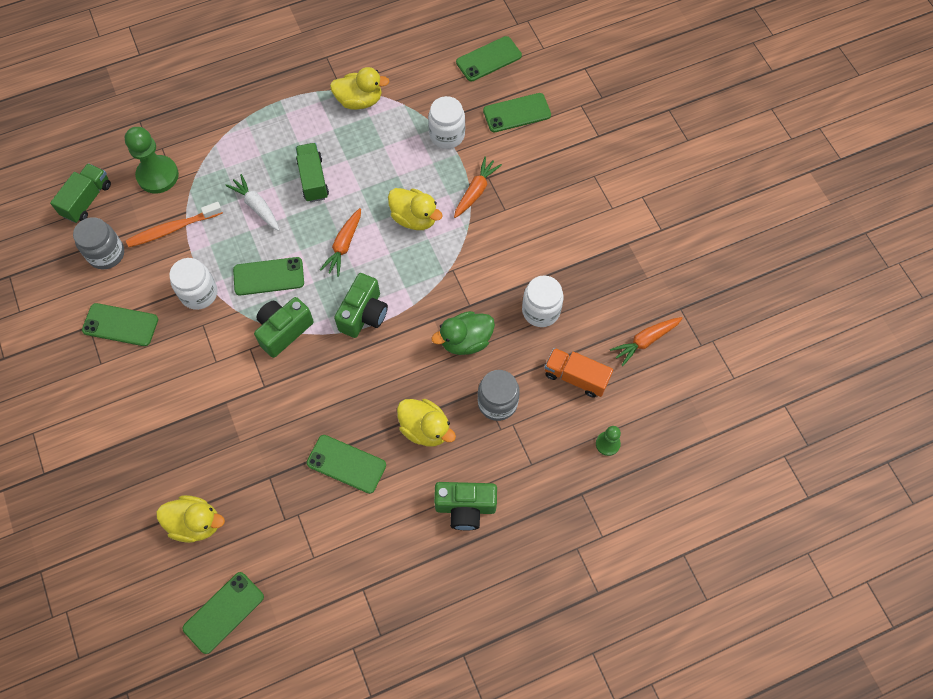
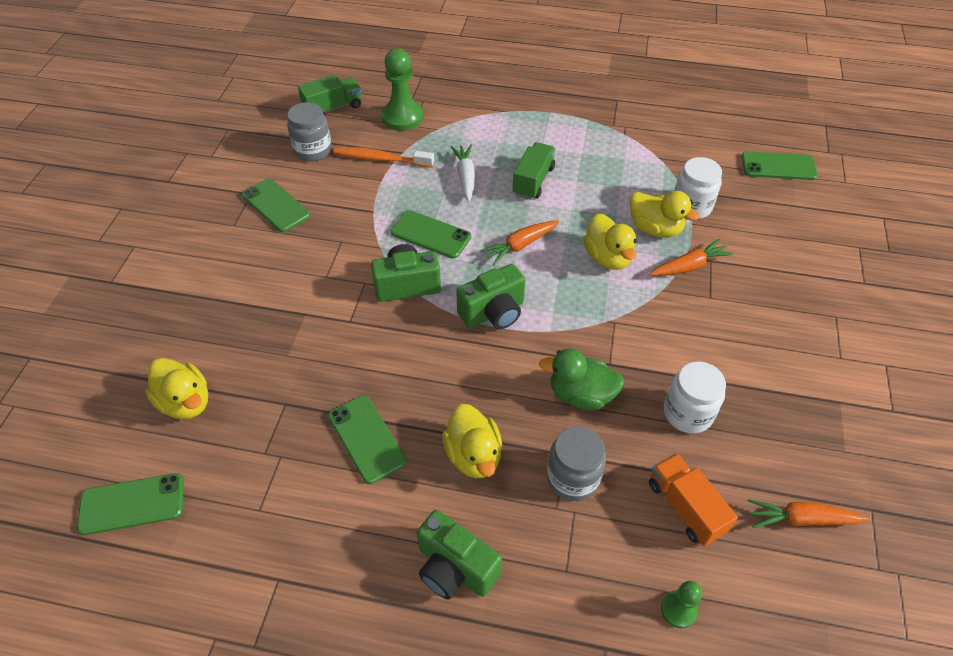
camera: 35 degrees right, 15 degrees down
white jar [169,258,217,310] -> none
yellow duck [330,67,390,110] -> yellow duck moved to [630,191,700,238]
green phone [483,93,551,132] -> none

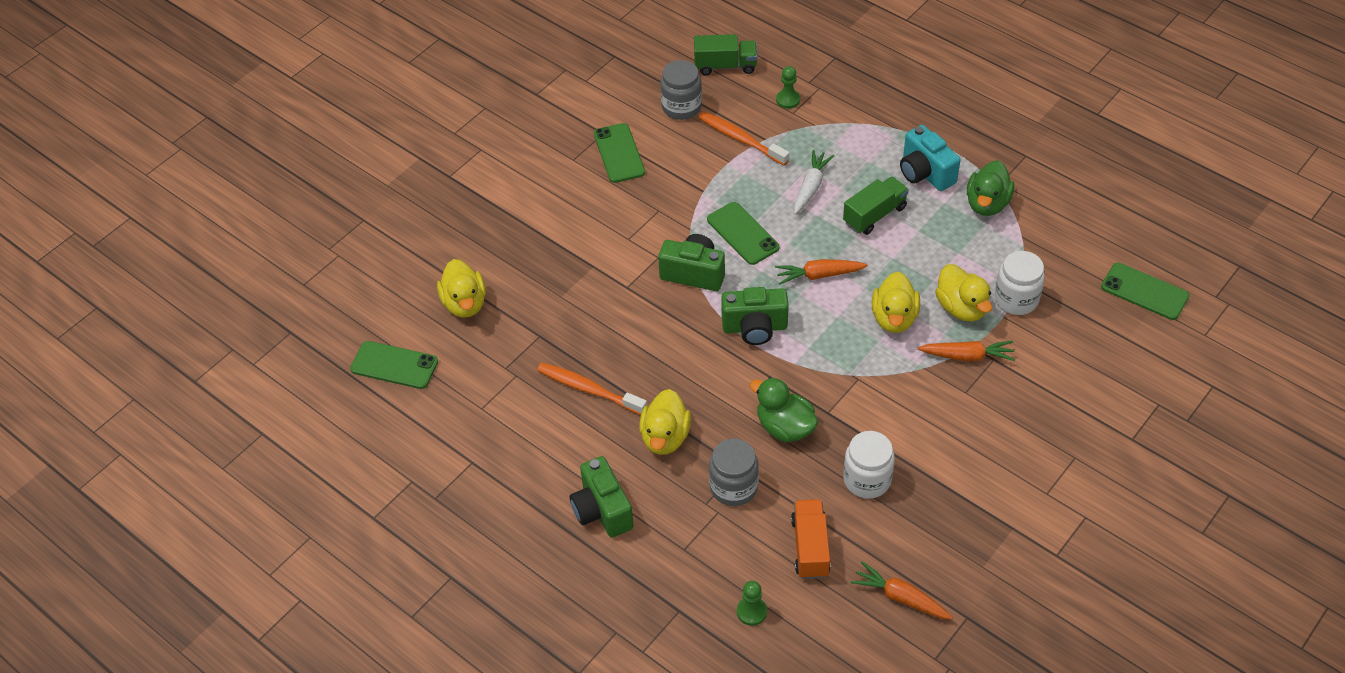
camera: 30 degrees right, 0 degrees up
green phone [328,395,407,484] -> orange toothbrush [537,363,647,415]
green pawn [382,48,424,131] -> green pawn [776,66,800,109], size x0.53
none -> turquoise camera [900,125,961,191]
none -> green duck [967,160,1014,216]

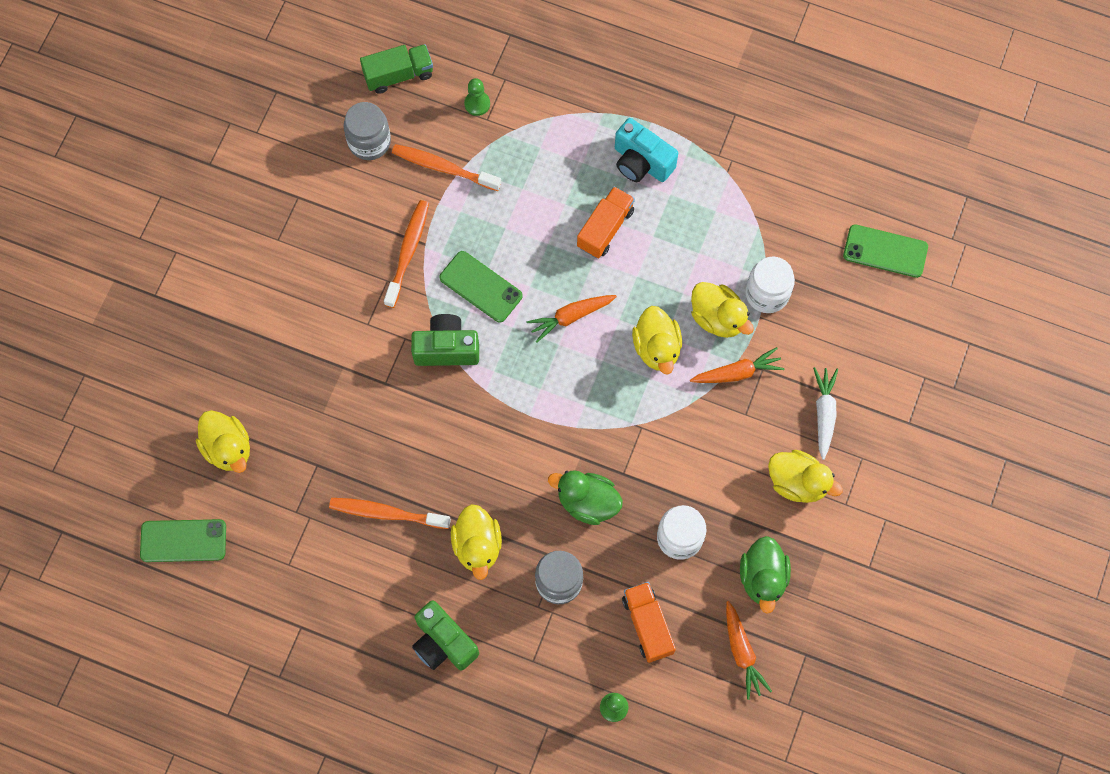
camera: 20 degrees left, 20 degrees up
green phone [594,123,645,183] -> none
green camera [721,287,789,345] -> none
white carrot [794,150,834,215] -> white carrot moved to [813,367,838,460]
green truck [843,177,909,235] -> orange truck [577,186,635,258]
orange carrot [850,561,953,620] -> orange carrot turned 120 degrees counterclockwise [726,601,772,700]
green duck [967,160,1014,216] -> green duck moved to [740,536,791,614]
none -> orange toothbrush [384,200,429,308]
none -> yellow duck [768,450,843,503]

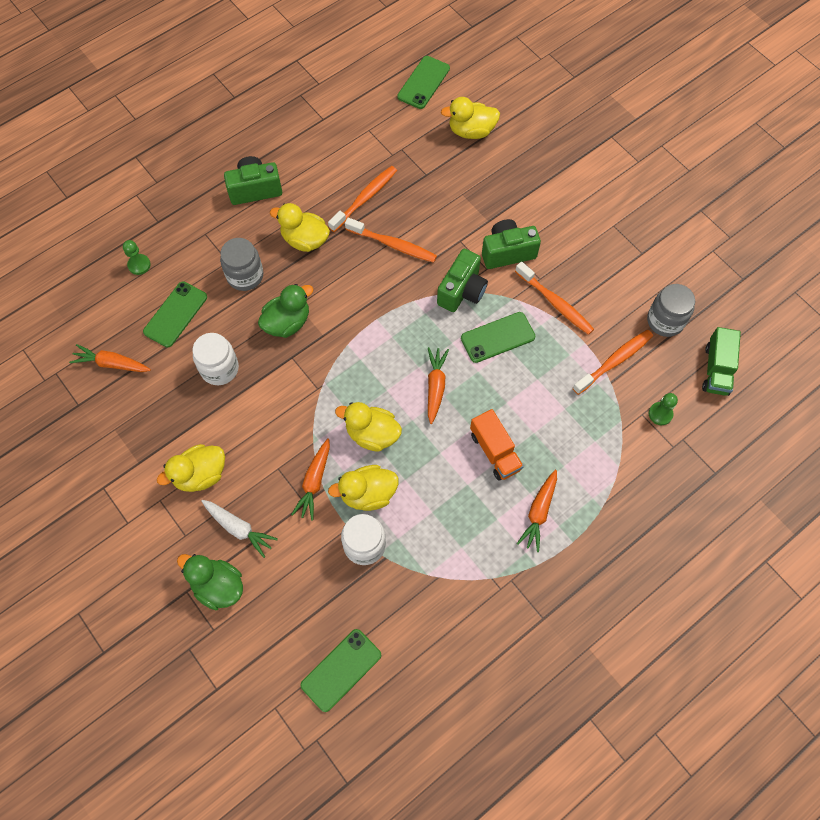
camera: 120 degrees right, 5 degrees down
turquoise camera [615,118,678,182] -> orange carrot [517,470,557,552]
orange truck [622,582,676,663] -> green phone [143,281,207,347]
green duck [740,536,791,614] -> green duck moved to [177,554,243,610]
none -> orange toothbrush [345,218,437,263]
none -> green camera [482,219,541,269]

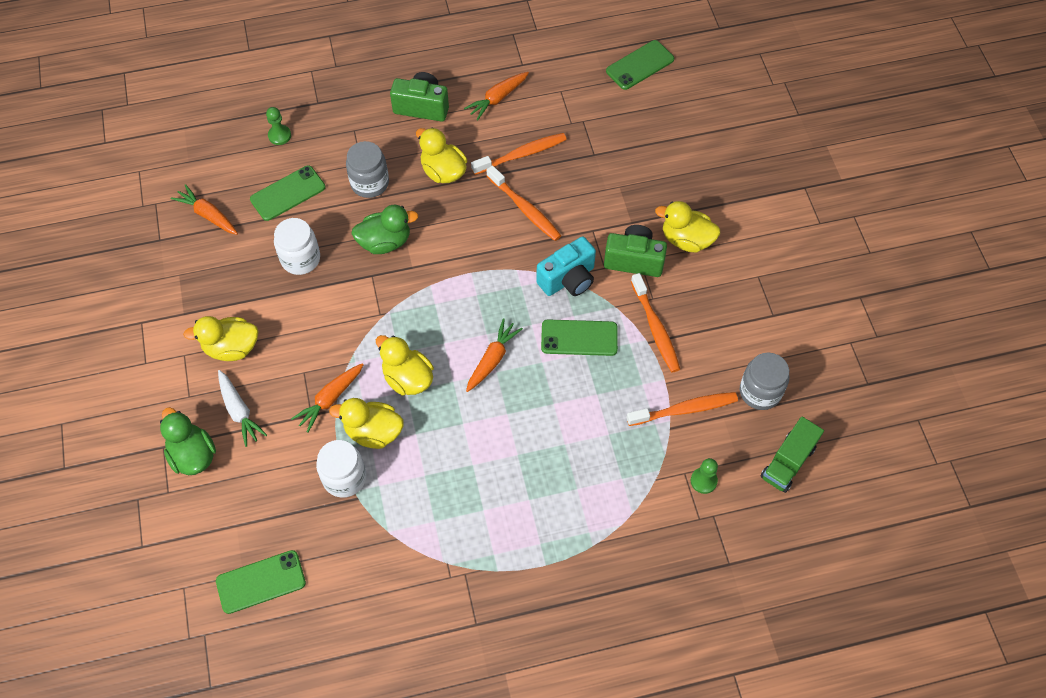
camera: 25 degrees right, 5 degrees down
green camera [437,249,488,312] -> turquoise camera [536,236,596,296]
yellow duck [441,97,500,139] -> yellow duck moved to [655,201,720,253]
orange truck [470,409,524,481] -> none
orange carrot [517,470,557,552] -> orange carrot moved to [464,72,529,120]

